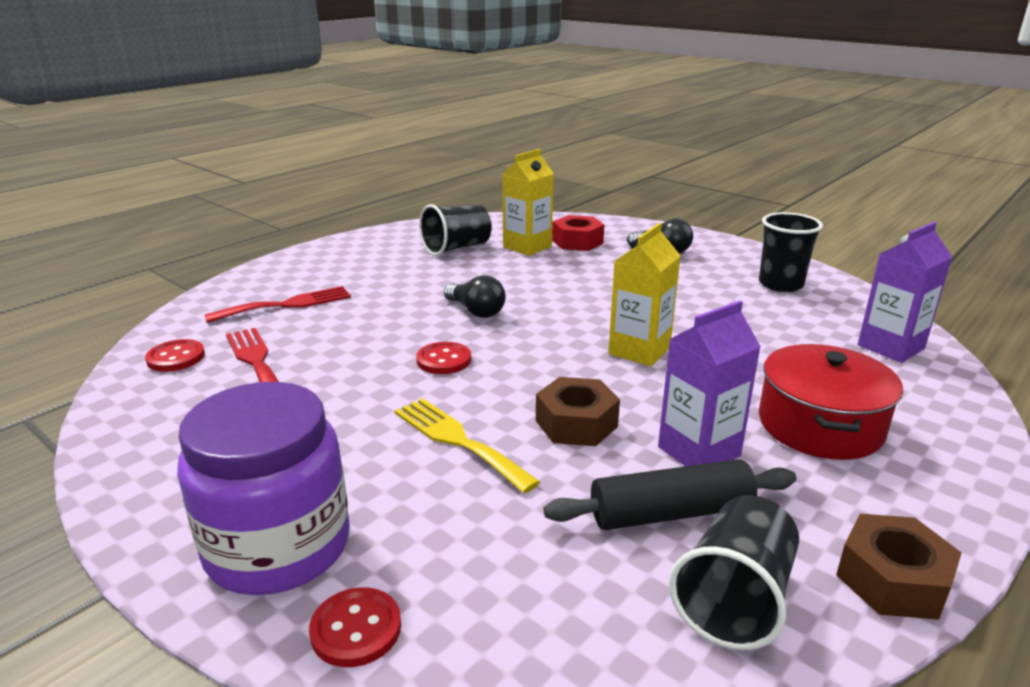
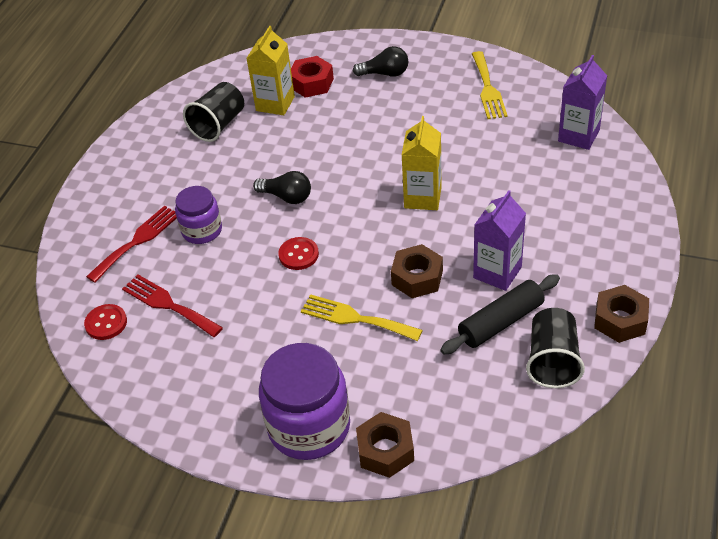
camera: 20 degrees left, 20 degrees up
red button [309,587,401,667] -> brown nut [356,412,414,478]
black cup [759,212,823,292] -> yellow fork [472,51,508,119]
red pot [759,344,903,460] -> none
none -> purple jar [175,186,222,244]

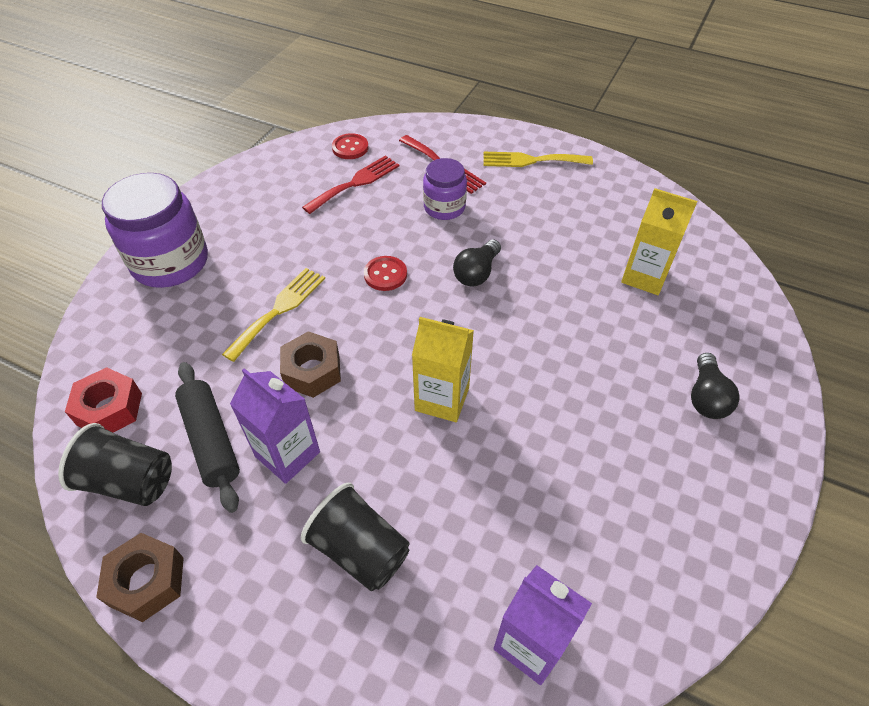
camera: 95 degrees right, 5 degrees up
black cup [183,82,244,142] -> black cup moved to [301,483,410,591]
red nut [291,56,334,98] -> red nut moved to [65,367,142,433]
brown nut [356,412,414,478] -> none
yellow fork [472,51,508,119] -> yellow fork moved to [484,152,593,167]

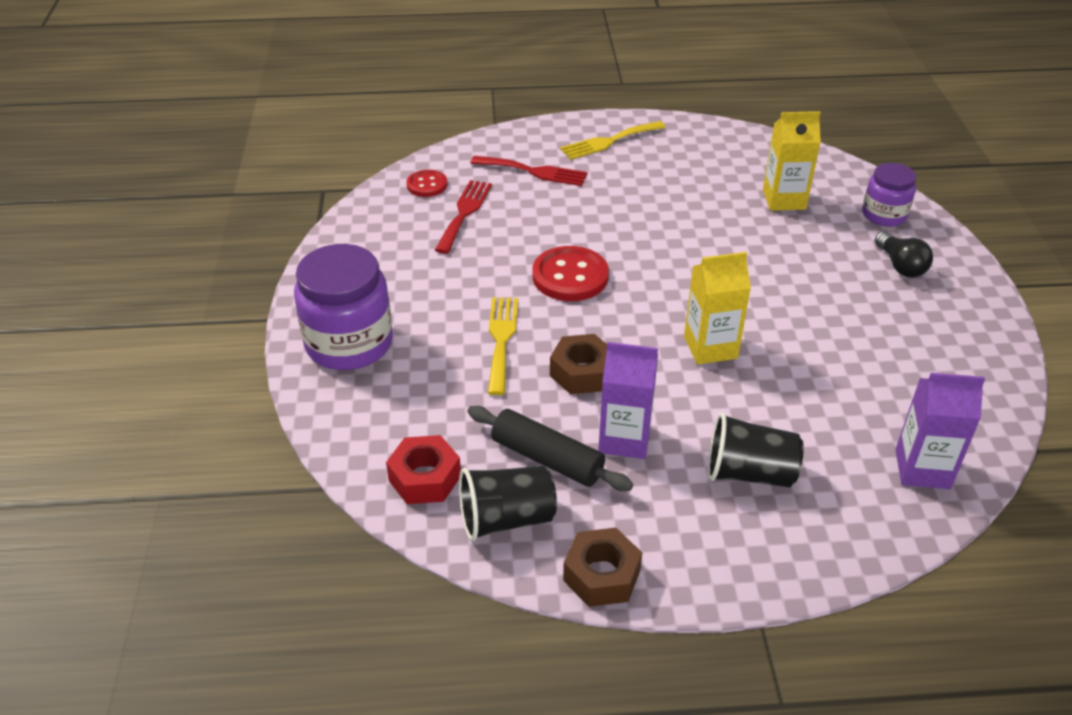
camera: 30 degrees left, 10 degrees down
red button [364,256,407,291] -> red button [532,246,609,301], size x1.69
purple jar [423,158,467,220] -> purple jar moved to [862,163,916,227]
black light bulb [453,239,501,287] -> none

